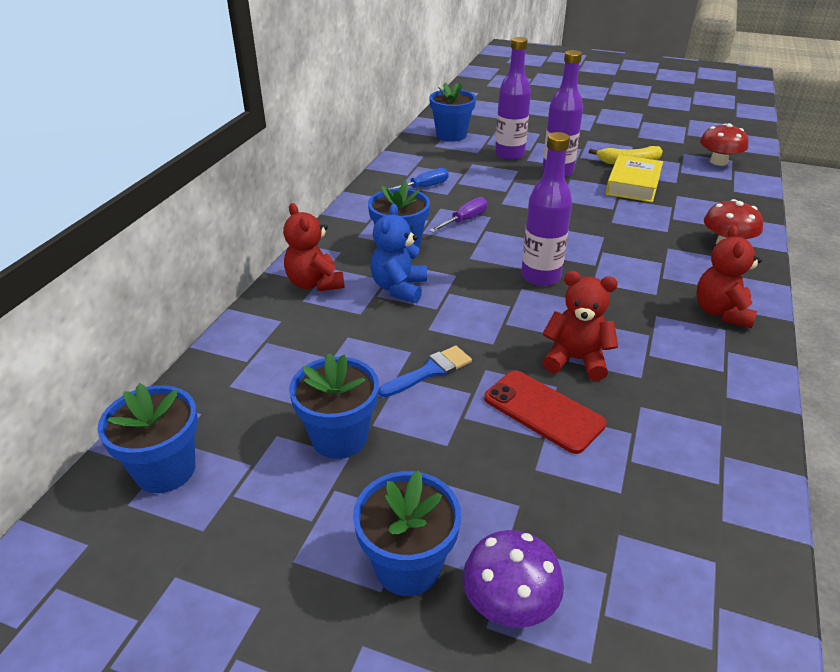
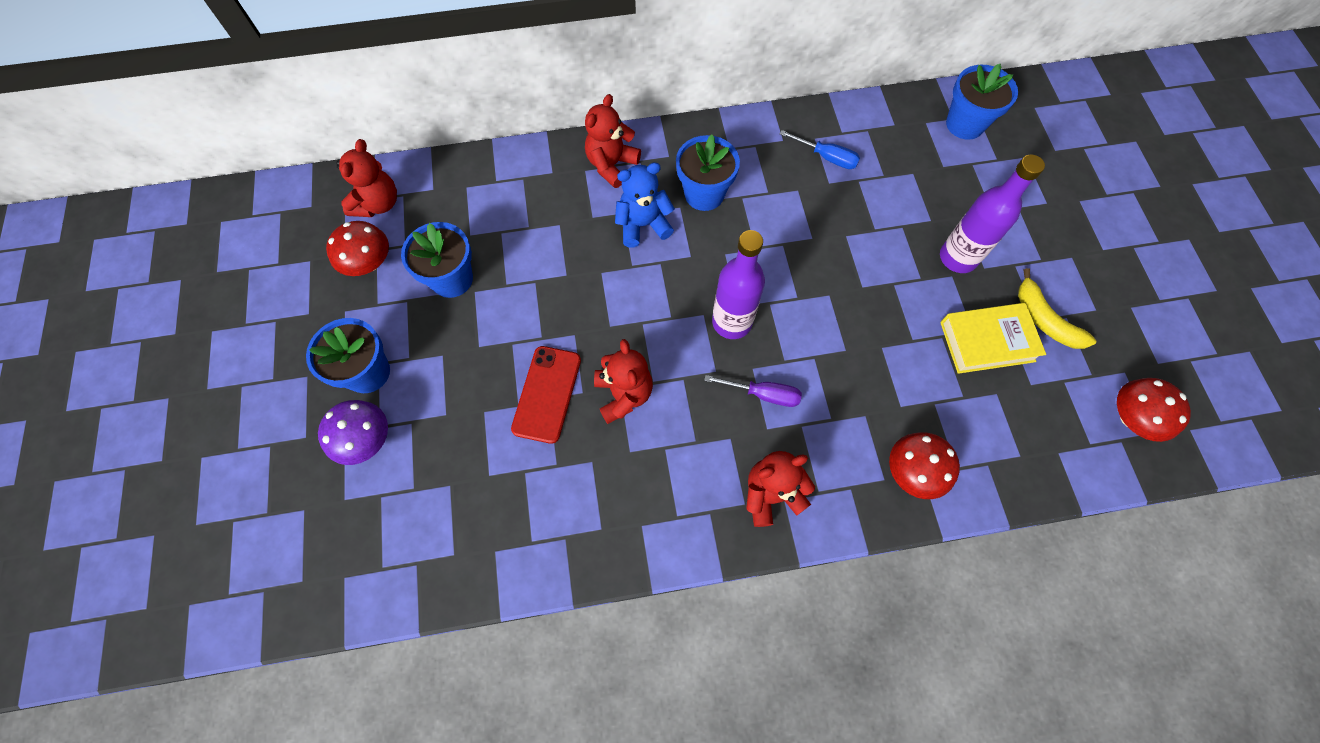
camera: 60 degrees right, 30 degrees up
blue flower pot [97,383,198,493] -> red teddy bear [336,139,397,217]
blue brush [378,346,472,397] -> none
purple screwdriver [429,197,487,233] -> purple screwdriver moved to [704,375,802,407]
purple bottle [495,37,531,160] -> none
none -> red mushroom [326,221,389,276]

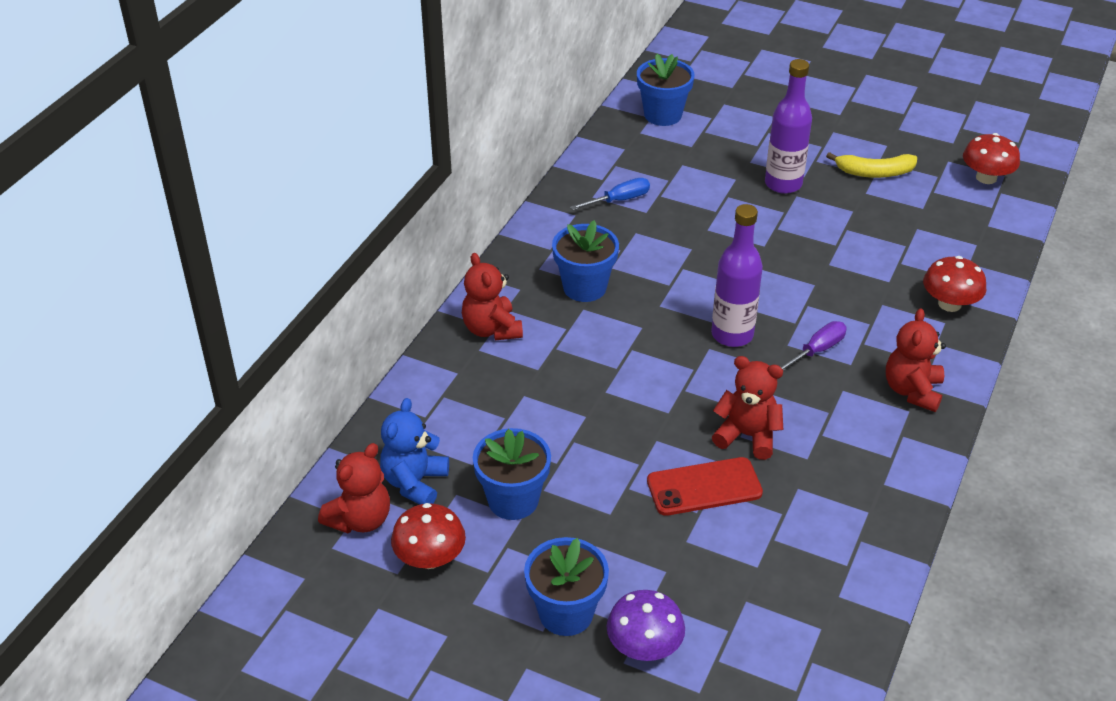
camera: 55 degrees left, 25 degrees down
red teddy bear [336,139,397,217] -> red teddy bear turned 75 degrees clockwise [318,443,390,533]
red phone [511,346,581,444] -> red phone turned 60 degrees counterclockwise [647,457,763,516]
blue teddy bear [615,162,675,248] -> blue teddy bear moved to [380,398,449,505]
yellow book [940,303,1046,374] -> none

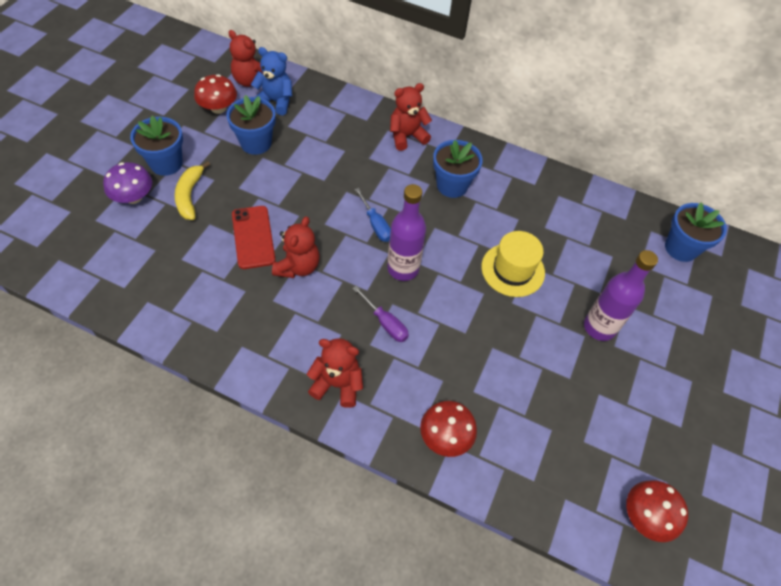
camera: 85 degrees right, 15 degrees up
blue screwdriver [570,178,650,210] -> blue screwdriver moved to [355,188,391,242]
yellow banana [826,152,917,178] -> yellow banana moved to [175,161,210,220]
none -> yellow hat [481,231,545,297]

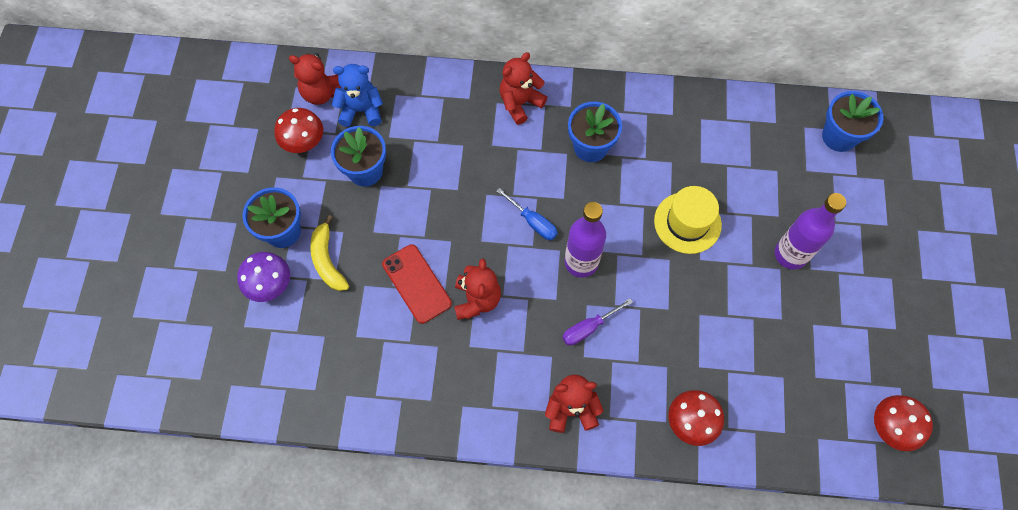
camera: 15 degrees left, 10 degrees up
purple screwdriver [353,286,409,342] -> purple screwdriver turned 120 degrees clockwise [562,298,633,346]

